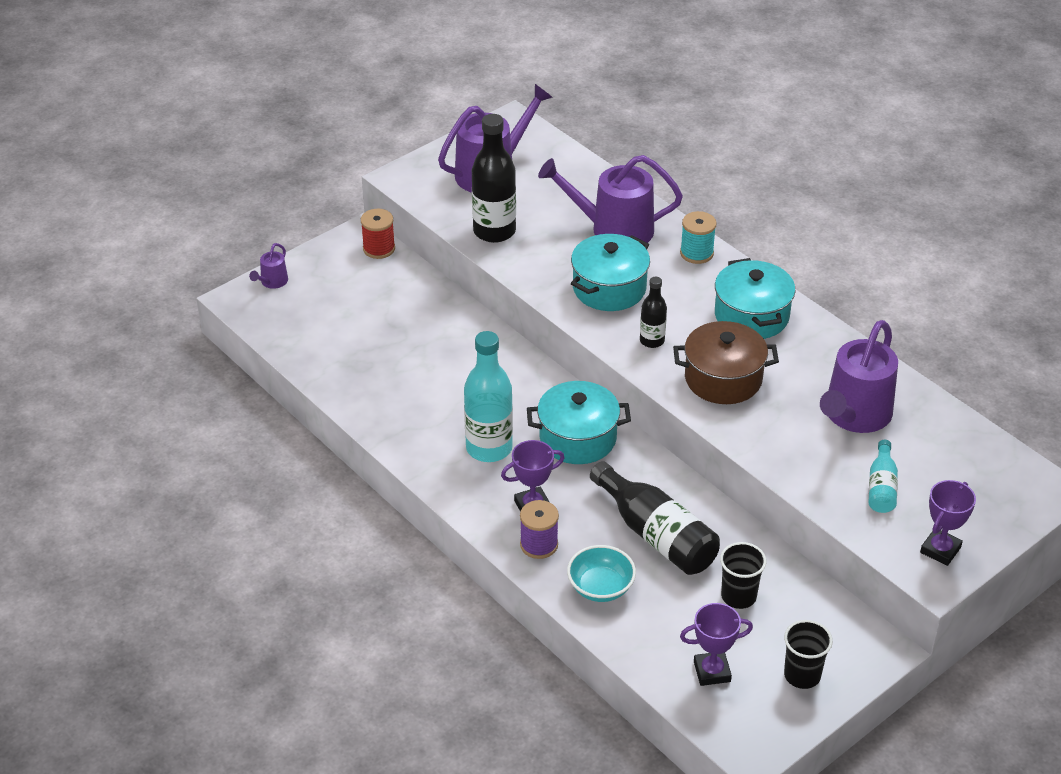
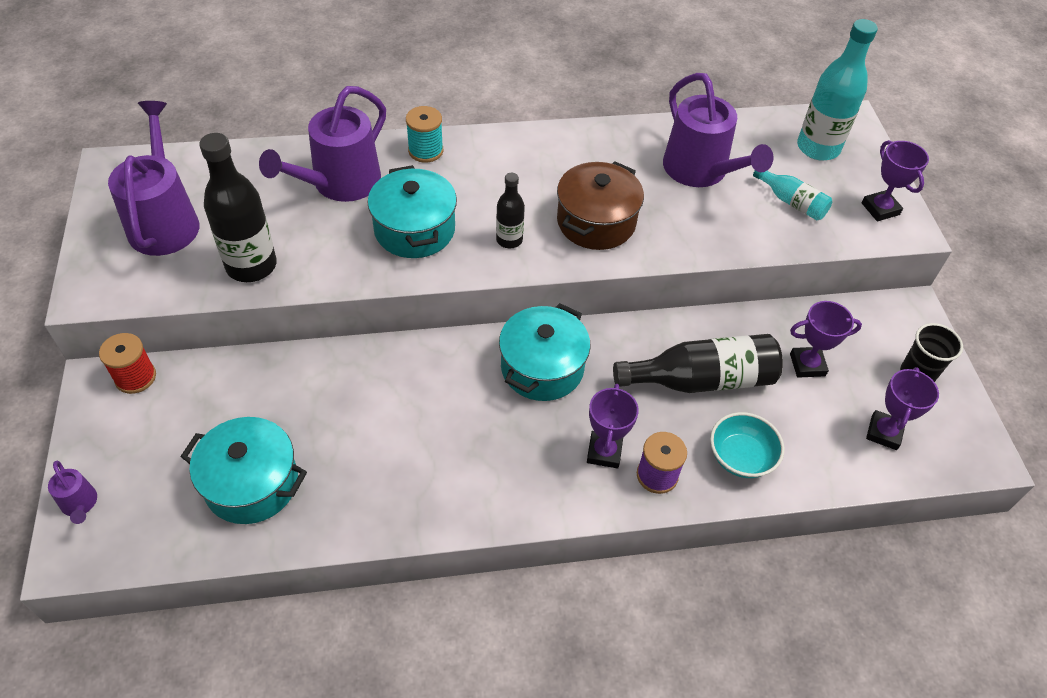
camera: 60 degrees left, 10 degrees up
turquoise bottle [464,331,513,462] -> turquoise bottle moved to [797,19,878,161]
turquoise pot [715,258,795,339] -> turquoise pot moved to [180,417,307,524]
black cup [720,542,767,609] -> purple trophy [790,301,862,378]

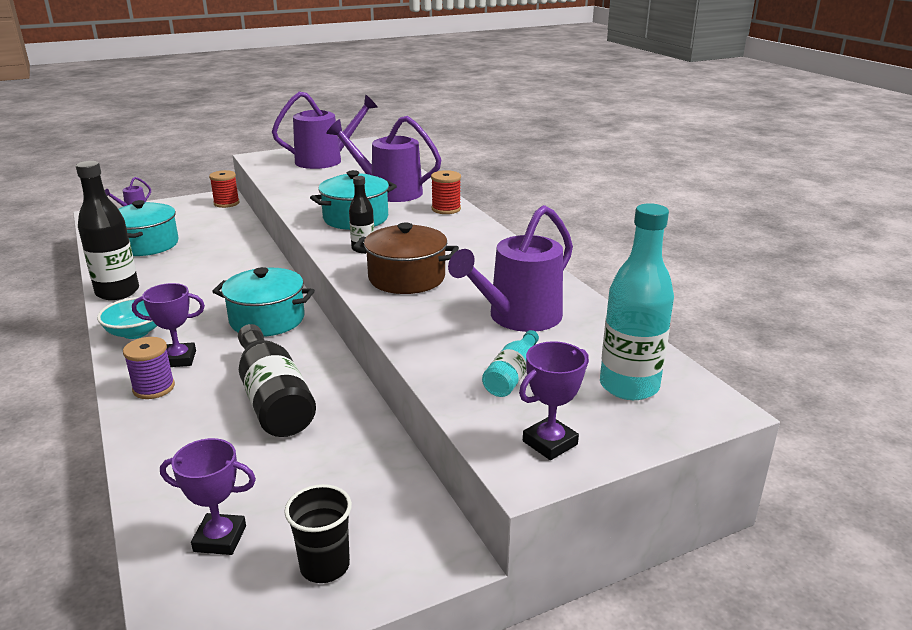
camera: 75 degrees right, 25 degrees down
black bottle [199,133,277,282] -> black bottle moved to [76,161,139,300]
turquoise spool [406,106,443,163] -> red spool [431,170,461,214]
turquoise bowl [710,412,784,478] -> turquoise bowl moved to [97,297,157,339]
purple trophy [790,301,862,378] -> none

